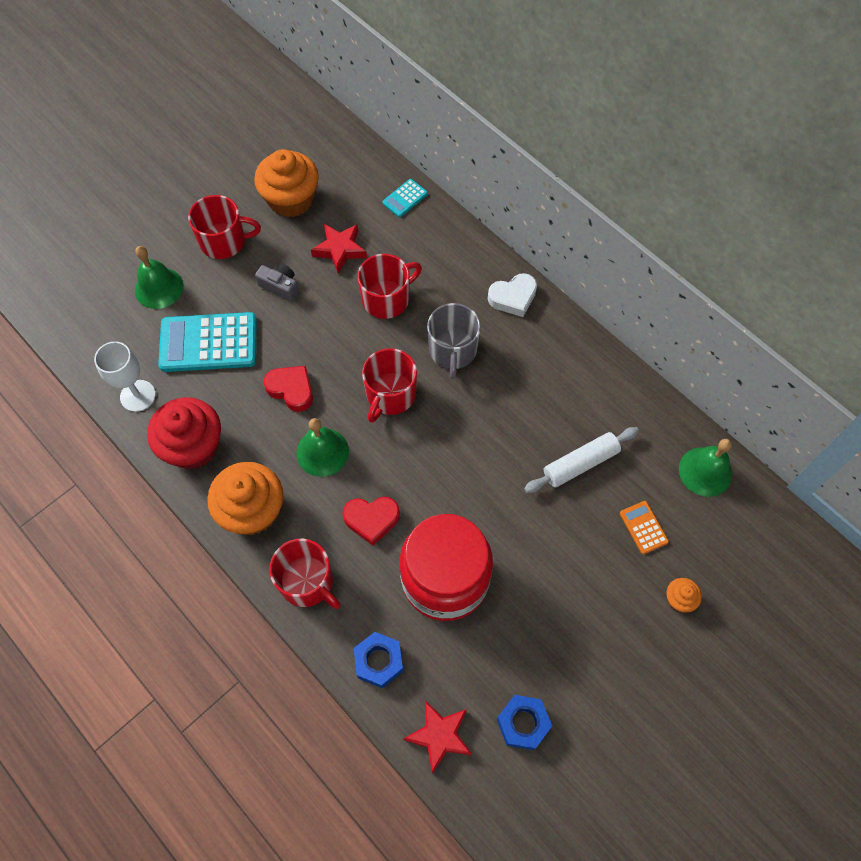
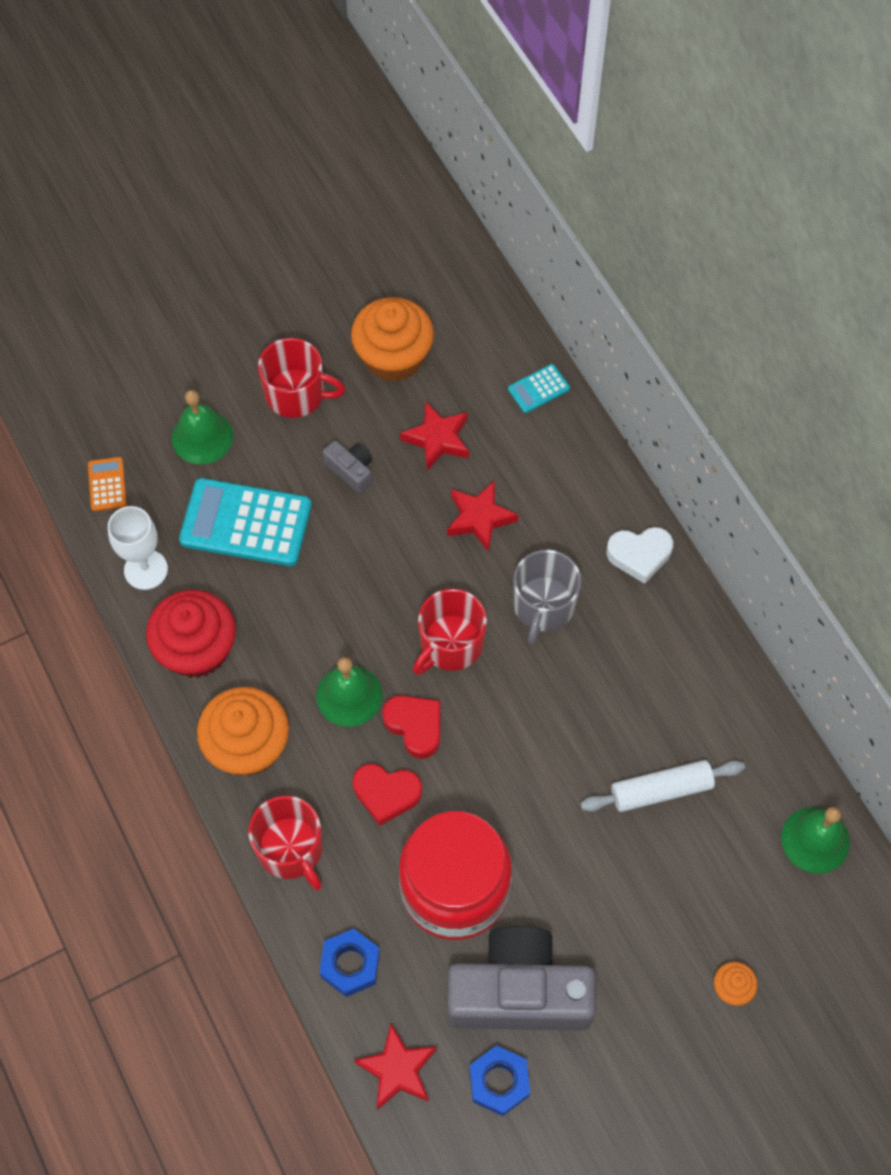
camera: 15 degrees right, 0 degrees up
red heart [263,366,313,412] -> red heart moved to [382,695,440,759]
red mug [358,254,422,319] -> red star [447,480,519,552]
orange calculator [620,501,669,554] -> orange calculator moved to [88,457,127,511]
none -> grey camera [447,926,596,1031]

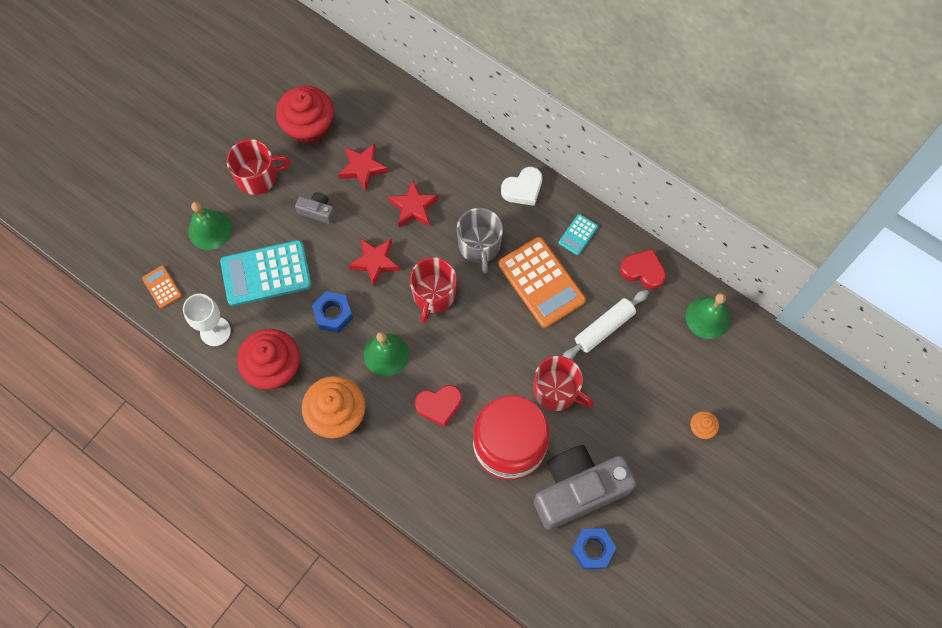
camera: 25 degrees left, 5 degrees up
red mug [249,796,323,890] -> red mug moved to [533,356,594,411]
blue nut [319,928,380,997] -> blue nut moved to [312,291,353,333]
orange cupcake [351,297,434,382] -> red cupcake [276,86,334,145]
red star [354,1024,437,1110] -> red star moved to [348,238,400,287]
red heart [382,695,440,759] -> red heart moved to [620,249,666,290]
turquoise calculator [508,364,570,413] -> turquoise calculator moved to [559,214,598,255]
none -> orange calculator [499,237,586,328]

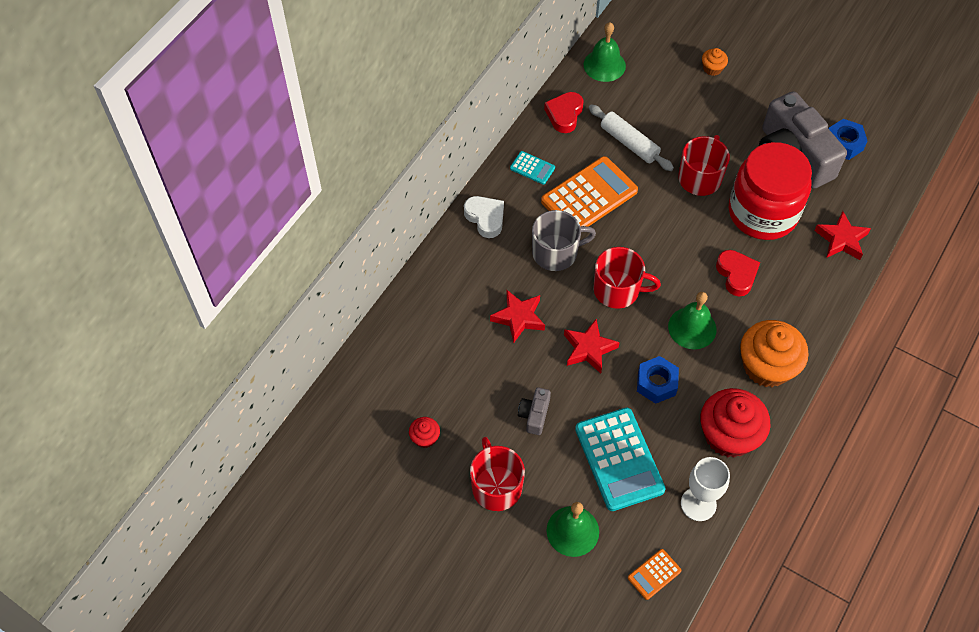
camera: 95 degrees left, 10 degrees down
red cupcake [276,86,334,145] -> red cupcake [409,417,440,448], size x0.46
red star [338,144,388,191] -> red star moved to [814,211,871,260]

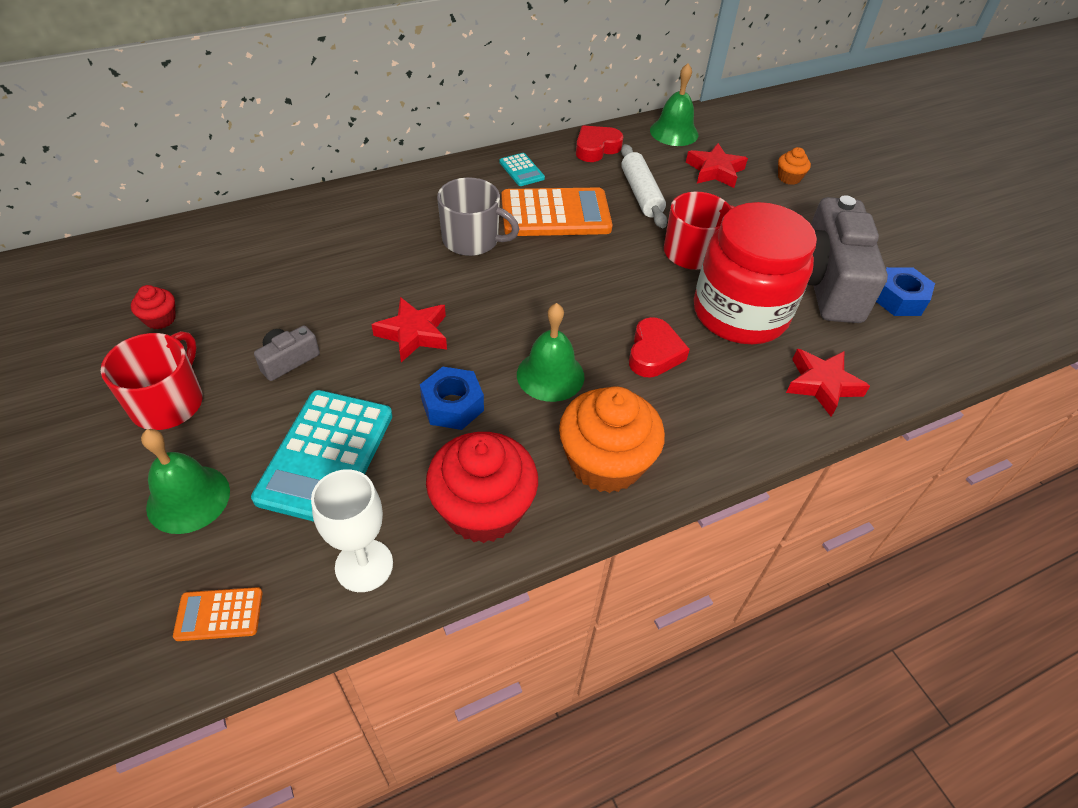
camera: 30 degrees right, 10 degrees down
white heart [464,196,504,238] -> none
red star [490,290,545,343] -> red star moved to [686,143,748,188]
red mug [594,247,661,309] -> none

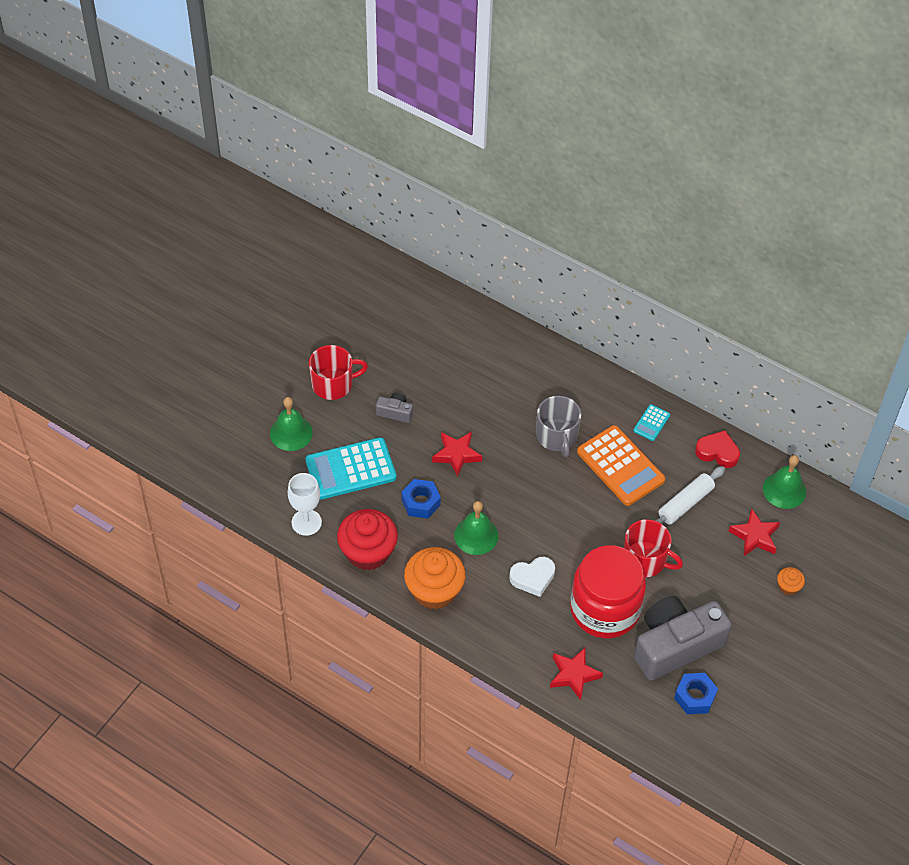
camera: 60 degrees right, 5 degrees up
red cupcake [131,285,176,329] -> none
orange calculator [173,587,263,641] -> none
red heart [629,317,690,378] -> white heart [509,557,555,597]

